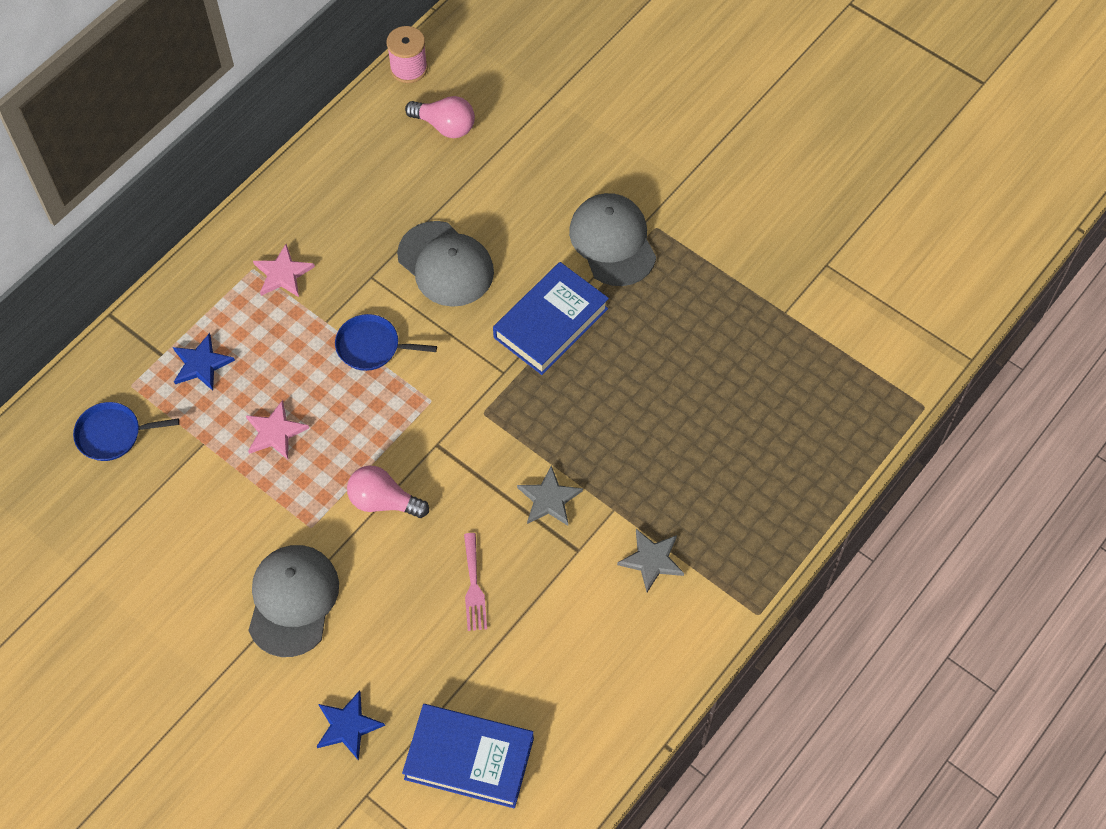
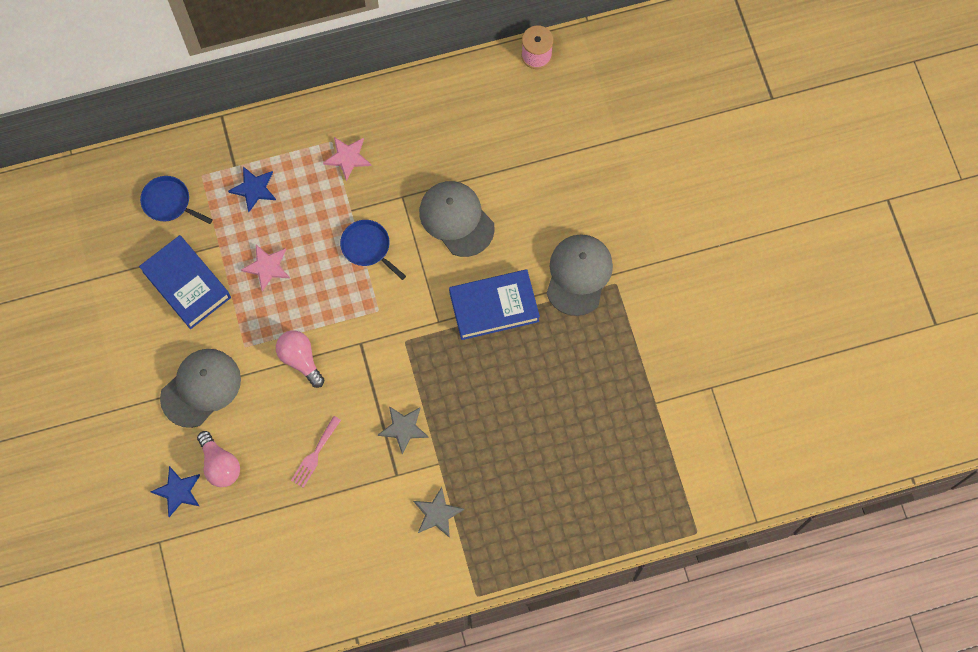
camera: 35 degrees right, 10 degrees up
grey cap [397,221,494,307] -> grey cap turned 150 degrees clockwise [419,181,495,257]
blue book [402,704,534,808] -> blue book moved to [139,235,231,329]
pink light bulb [405,96,475,138] -> pink light bulb moved to [197,431,240,487]

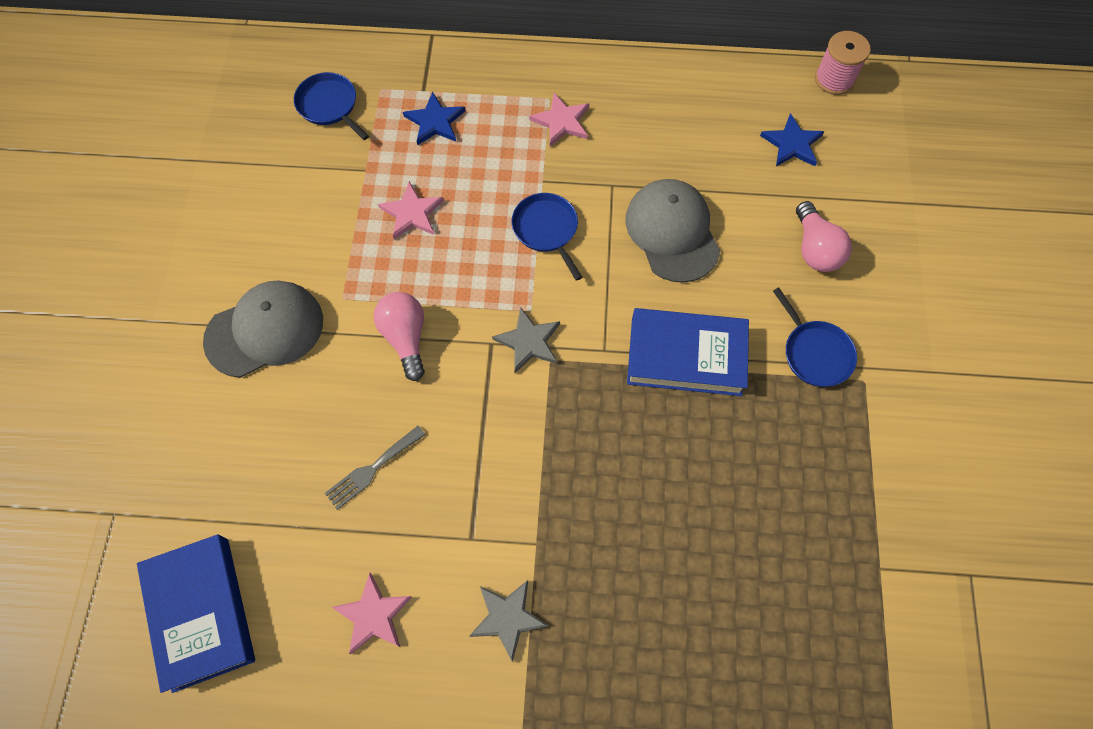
camera: 20 degrees right, 5 degrees down
blue book [139,235,231,329] -> blue book moved to [137,534,255,693]
blue star [150,466,200,517] -> blue star moved to [760,113,825,166]
pink light bulb [197,431,240,487] -> pink light bulb moved to [796,201,852,272]
pink fork [291,416,341,488] -> grey fork [325,426,426,510]
grey star [378,406,429,455] -> grey star moved to [492,307,560,373]
grey cap [546,234,613,316] -> blue pan [773,288,857,387]
none -> pink star [332,573,412,654]

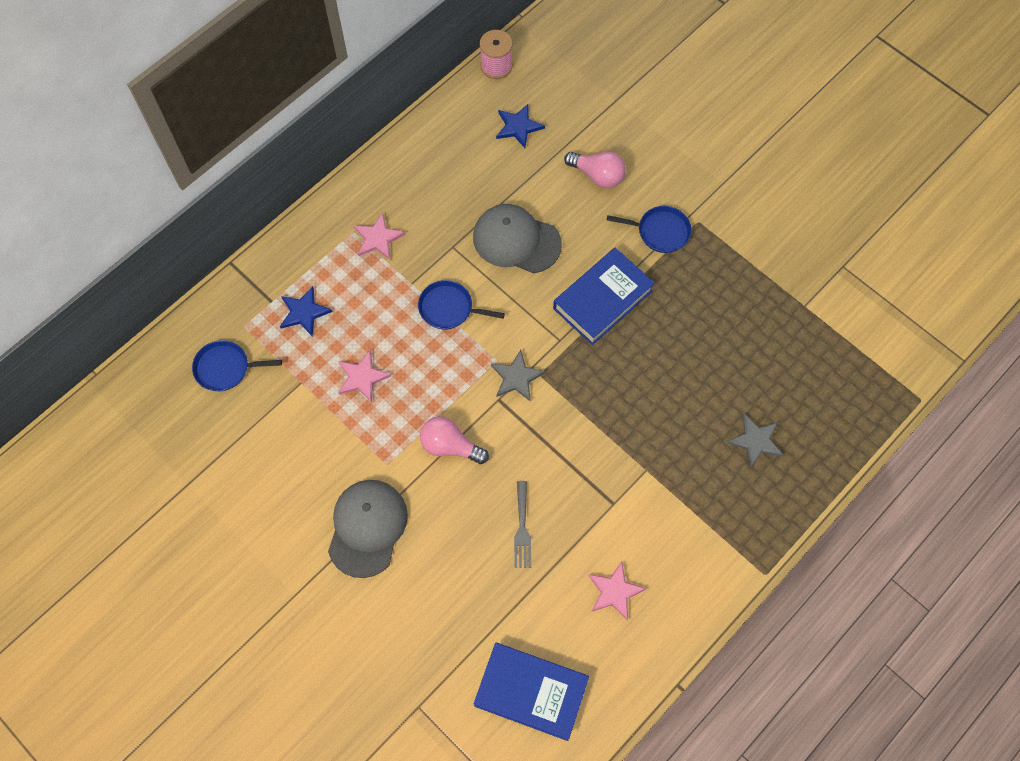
camera: 50 degrees left, 0 degrees up
grey star [469,580,548,662] -> grey star moved to [727,414,783,468]

